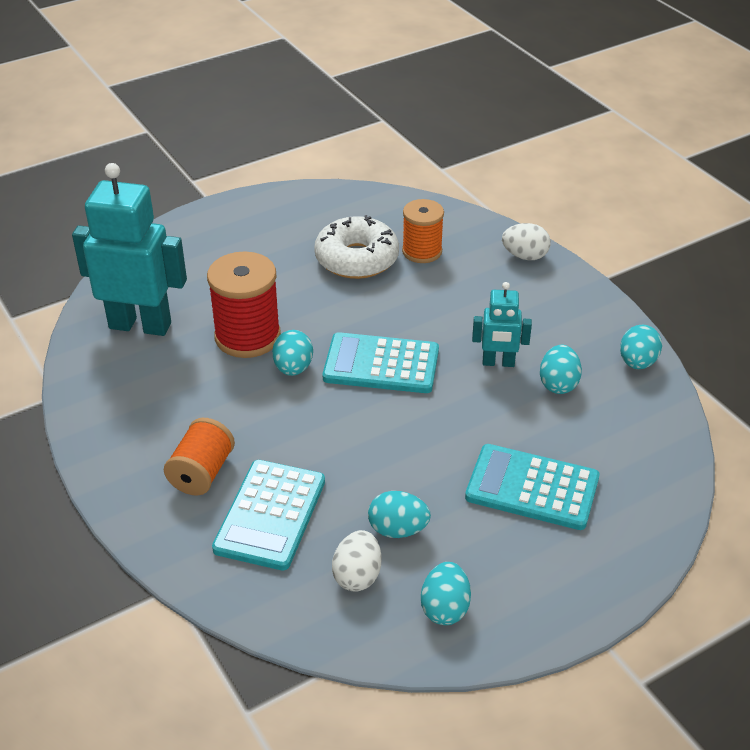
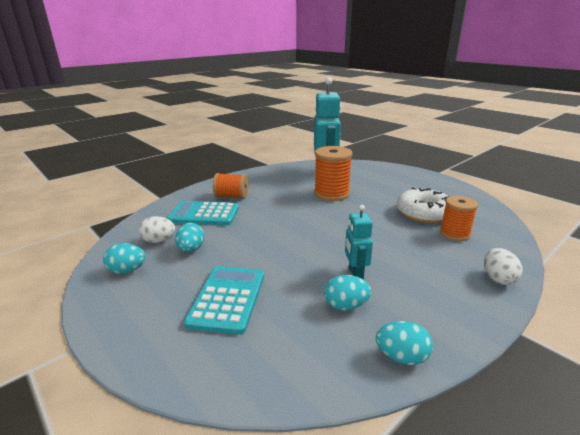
camera: 80 degrees right, 15 degrees down
red spool [207,252,281,358] -> orange spool [314,146,353,201]
turquoise egg [272,330,313,376] -> none
turquoise calculator [323,332,439,393] -> none

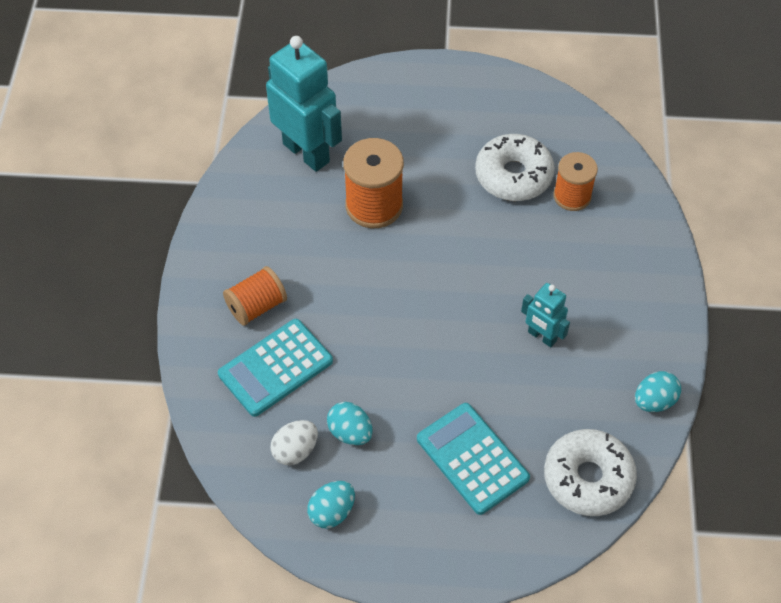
camera: 45 degrees left, 30 degrees up
turquoise egg [324,275,371,311] -> none
white egg [484,248,523,285] -> none
none -> white donut [544,429,637,516]

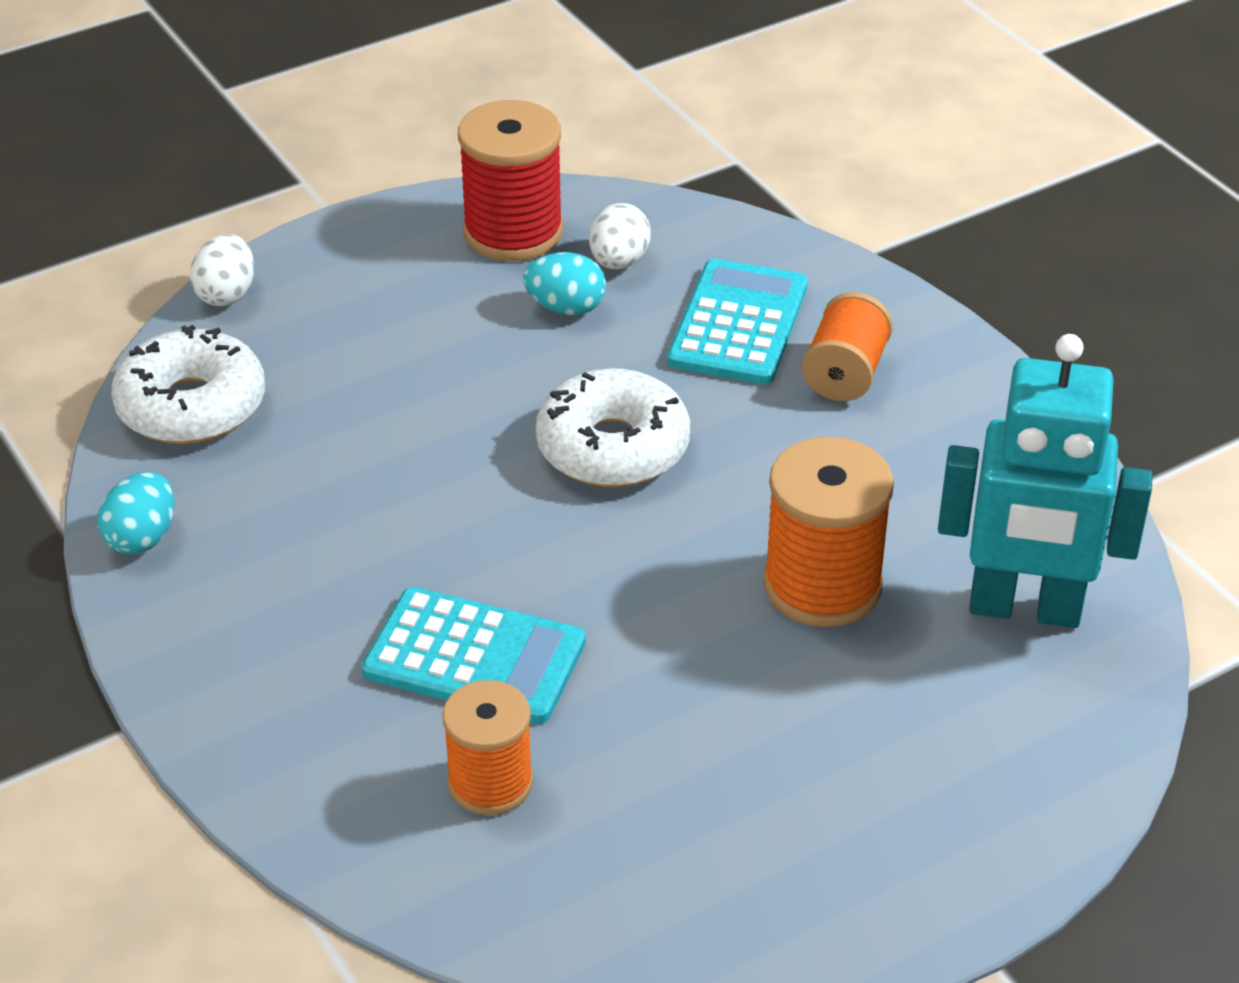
camera: 145 degrees right, 15 degrees down
turquoise egg [307,481,355,528] -> red spool [458,100,563,261]
turquoise calculator [417,403,530,515] -> turquoise calculator moved to [362,587,586,724]
white donut [475,134,555,201] -> white donut moved to [536,368,690,487]
turquoise robot [521,283,570,347] -> none
none -> white egg [190,234,254,306]

